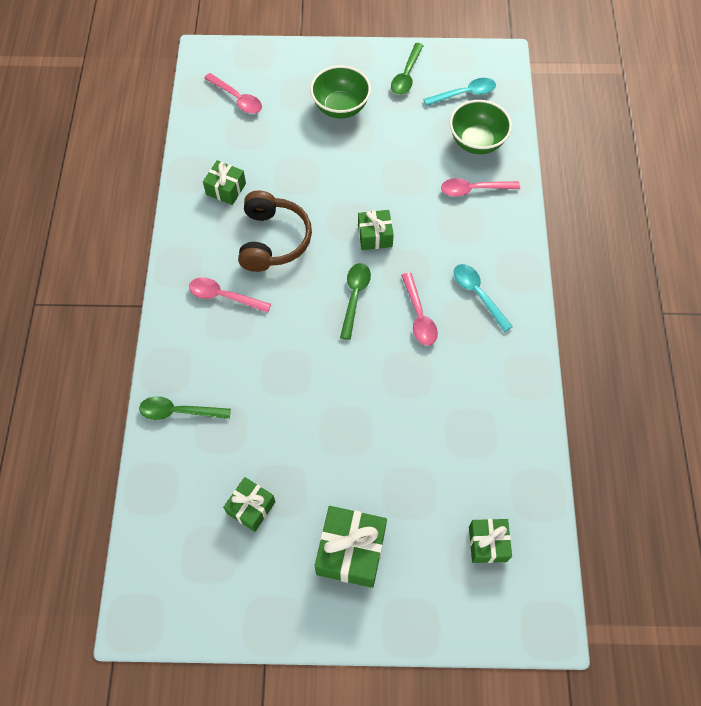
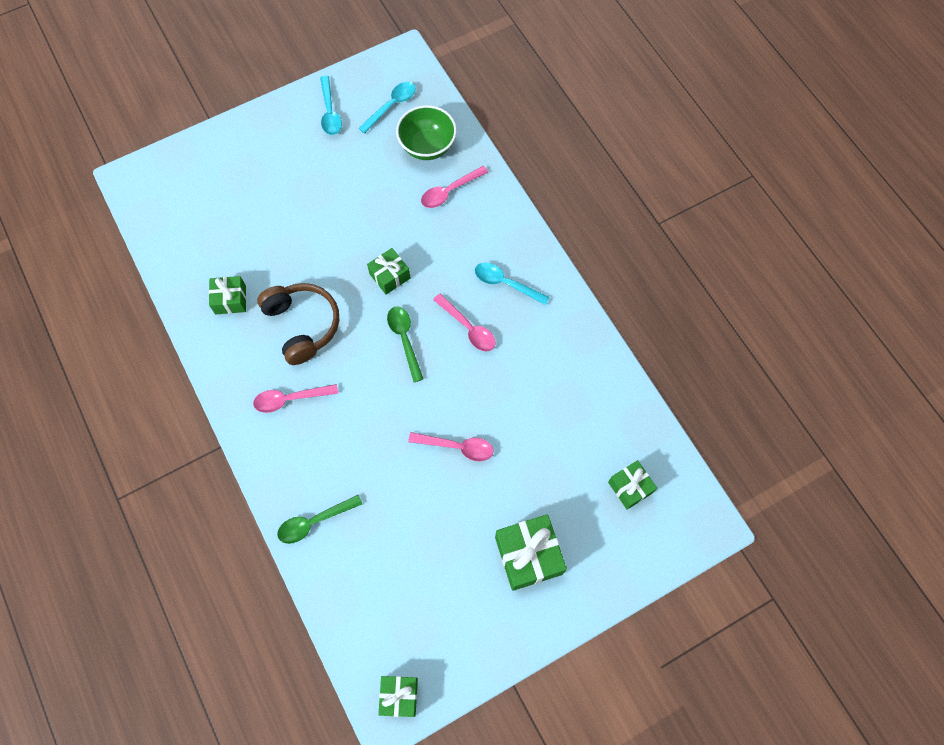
camera: 30 degrees left, 5 degrees up
pink spoon [204,73,262,114] -> pink spoon moved to [408,432,493,461]
green gift [223,477,275,532] -> green gift moved to [378,676,418,717]
green bowl [310,66,371,118] -> none
green spoon [391,43,424,95] -> turquoise spoon [320,76,342,135]

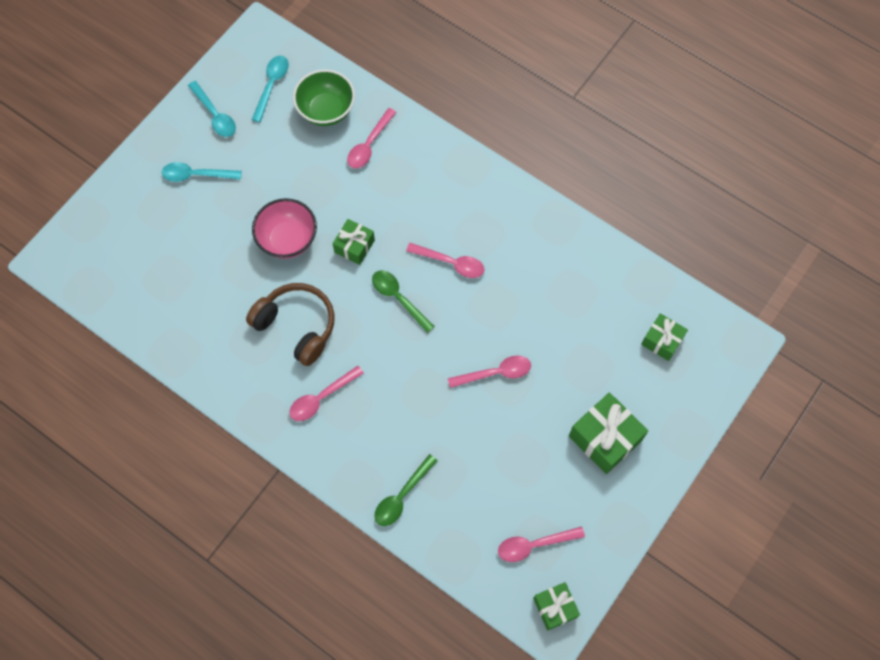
camera: 25 degrees left, 0 degrees up
green gift [209,276,246,314] -> none
turquoise spoon [475,263,550,305] -> turquoise spoon moved to [162,162,242,182]
none -> pink bowl [252,198,317,259]
none -> pink spoon [498,526,585,562]

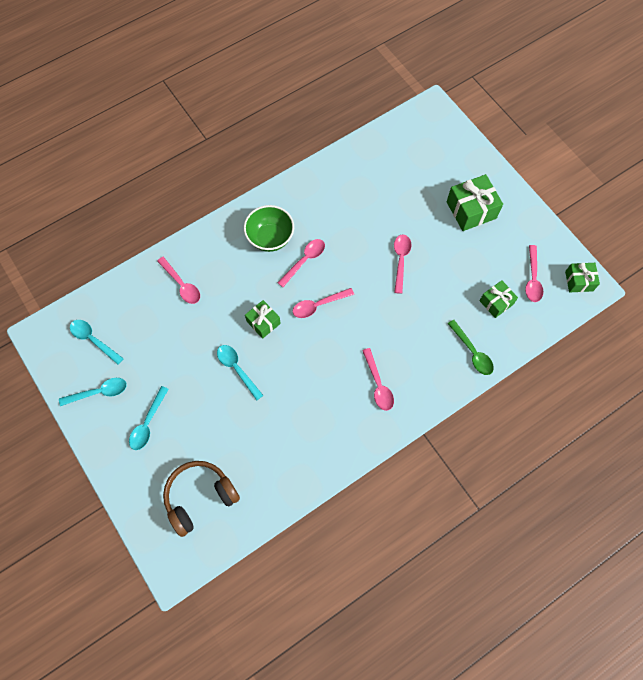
camera: 70 degrees left, 0 degrees up
brown headphones [246,283,335,366] -> brown headphones moved to [163,461,240,537]
pink bowl [252,198,317,259] -> turquoise spoon [217,345,263,400]
green bowl [293,69,355,126] -> green bowl moved to [244,205,294,252]
green spoon [372,270,435,333] -> pink spoon [293,288,354,318]
green gift [641,313,688,361] -> green gift moved to [480,280,518,318]

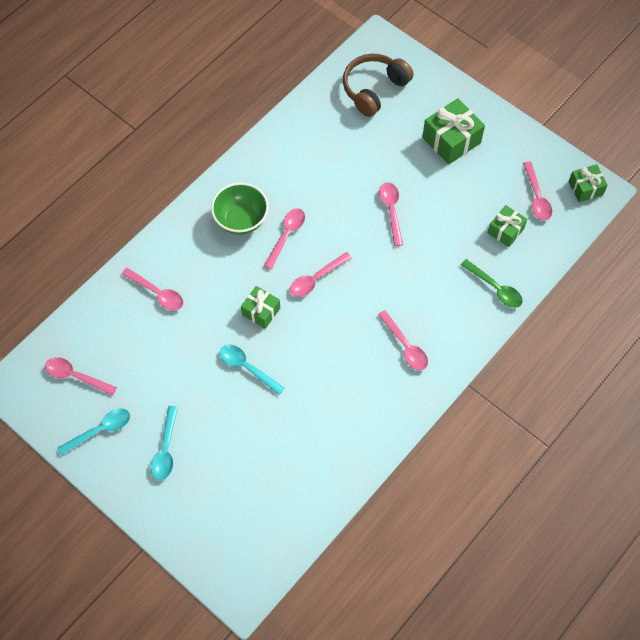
camera: 15 degrees left, 5 degrees down
turquoise spoon [70,320,124,365] -> pink spoon [45,357,117,396]
brown headphones [163,461,240,537] -> brown headphones moved to [343,54,413,117]

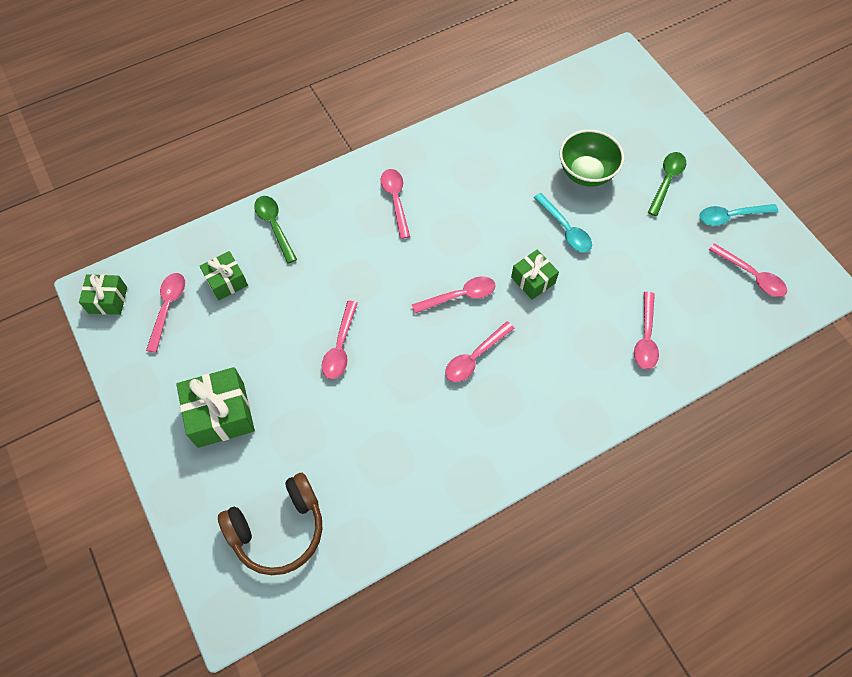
camera: 160 degrees left, 0 degrees up
pink spoon [122,268,183,310] -> pink spoon turned 135 degrees counterclockwise [634,292,659,369]
turquoise spoon [151,406,178,480] -> green spoon [647,152,686,216]
green bowl [211,183,269,235] -> green bowl moved to [559,130,624,187]

